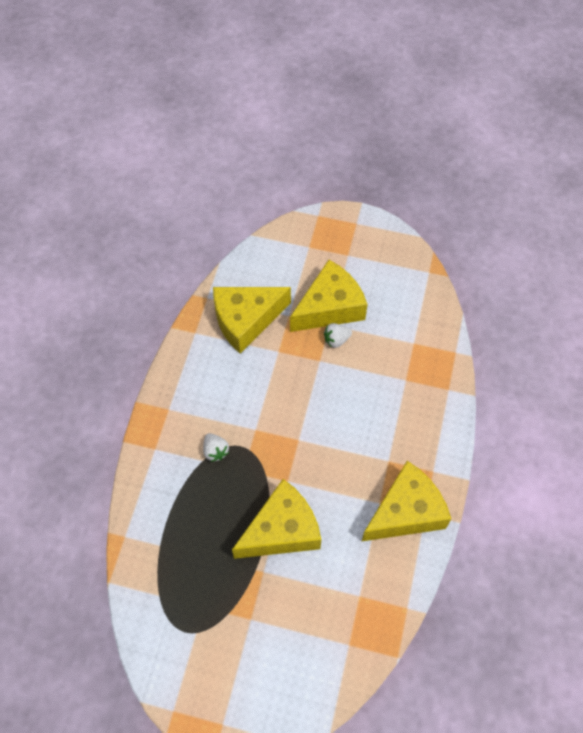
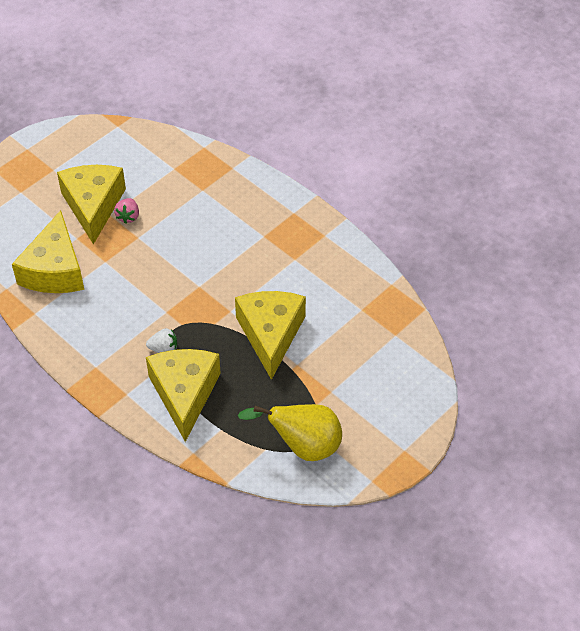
camera: 60 degrees left, 10 degrees down
white strawberry [324,323,352,348] -> pink strawberry [114,198,139,224]
yellow cheese [361,461,451,542] -> yellow cheese moved to [146,349,221,442]
none -> yellow pear [238,404,342,461]

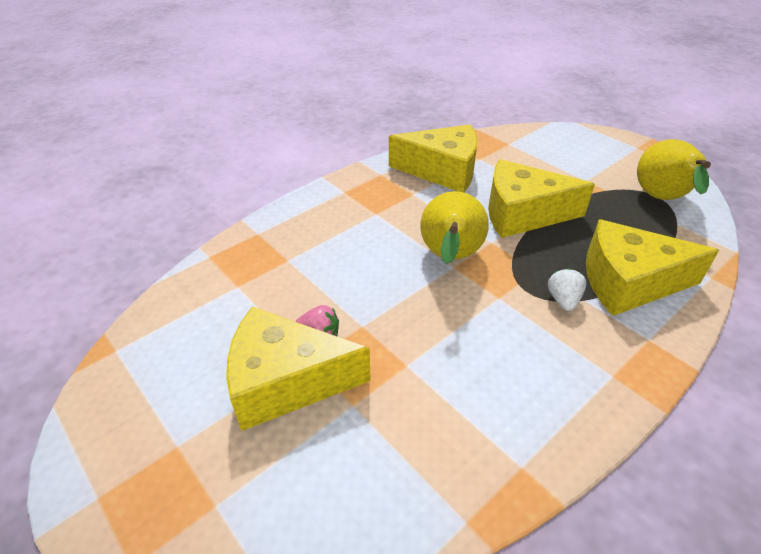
camera: 85 degrees left, 10 degrees down
yellow cheese [12,210,84,293] -> yellow cheese moved to [389,124,478,192]
none -> yellow pear [421,191,489,264]

